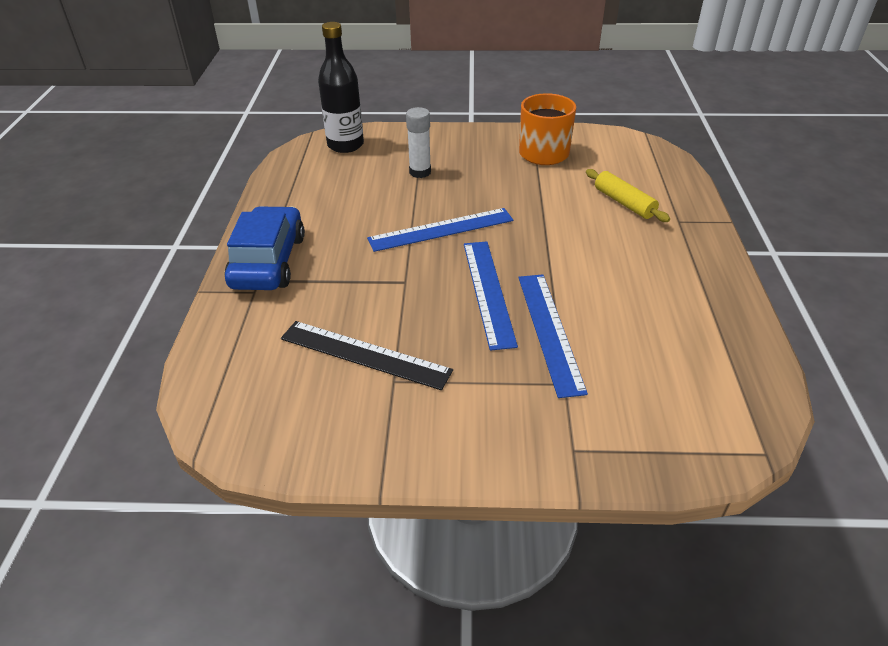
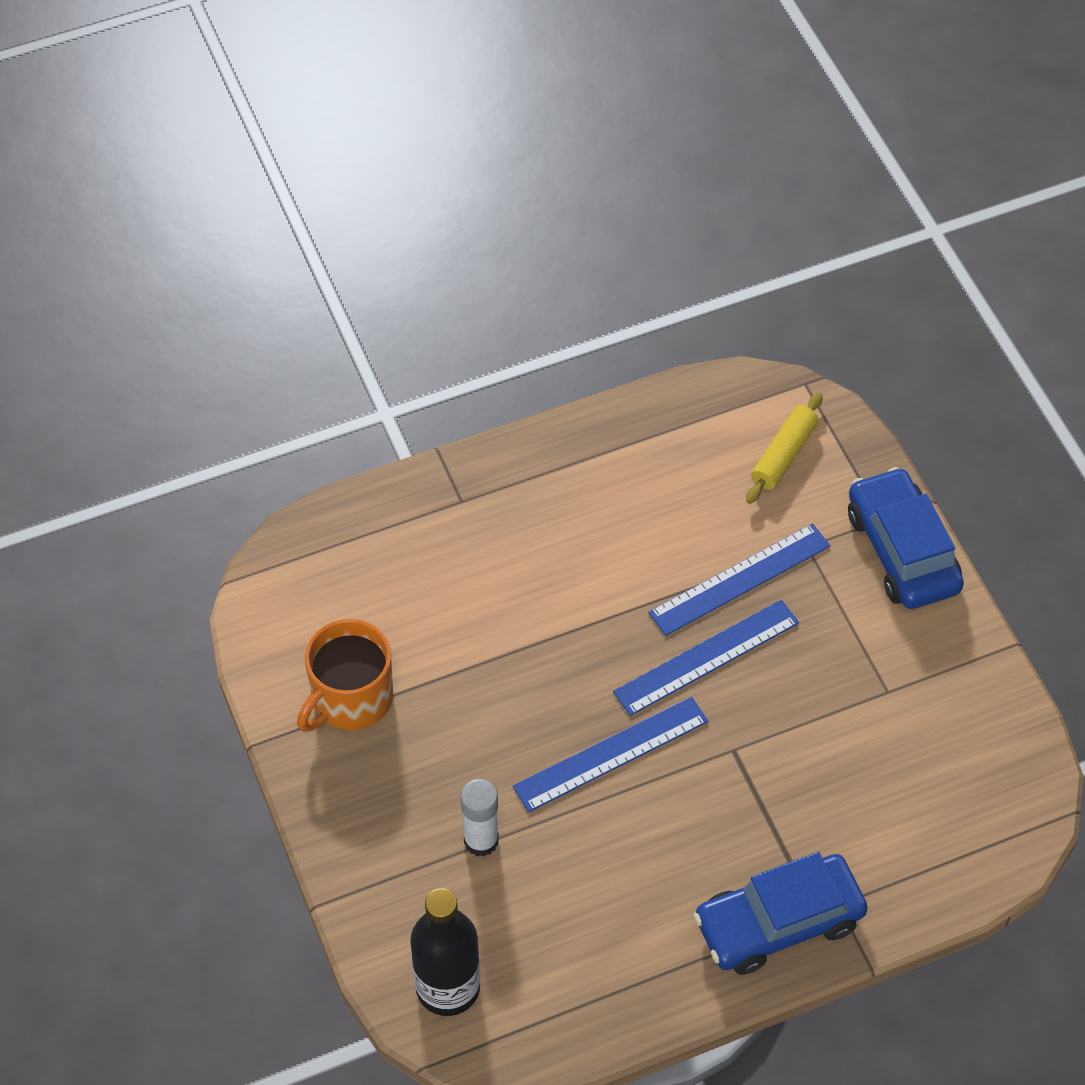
camera: 115 degrees left, 15 degrees up
black ruler [281,321,453,390] -> none
blue ruler [367,208,513,252] -> blue ruler turned 75 degrees counterclockwise [513,696,708,812]
yellow rolling pin [586,169,670,222] -> yellow rolling pin moved to [746,392,823,504]
none -> blue car [848,467,964,609]

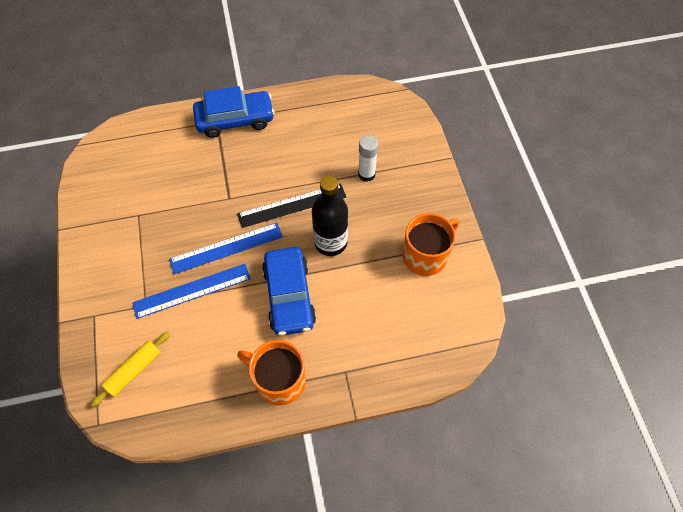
camera: 170 degrees left, 5 degrees up
black bottle [410,888,480,1016] -> black bottle moved to [312,176,348,256]
blue ruler [513,696,708,812] -> black ruler [237,183,346,228]
blue car [848,467,964,609] -> blue car moved to [262,247,316,336]
none -> orange mug [237,340,306,406]

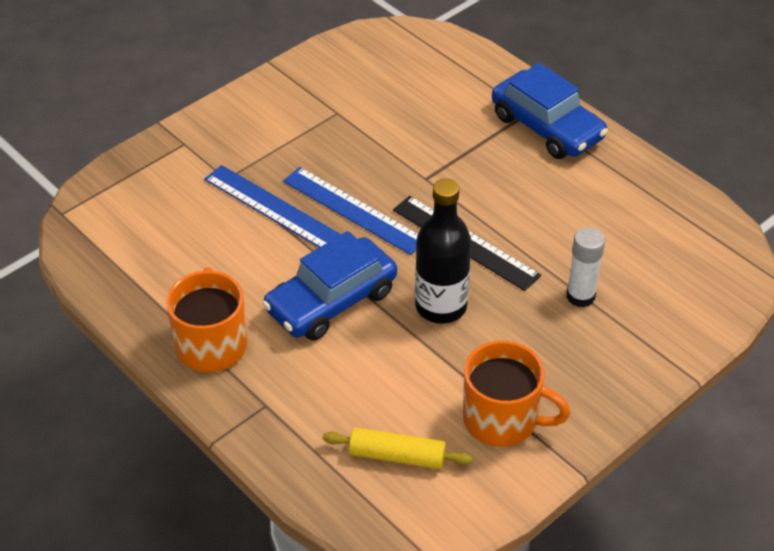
camera: 60 degrees right, 15 degrees down
yellow rolling pin [91,332,170,407] -> yellow rolling pin moved to [323,427,473,469]

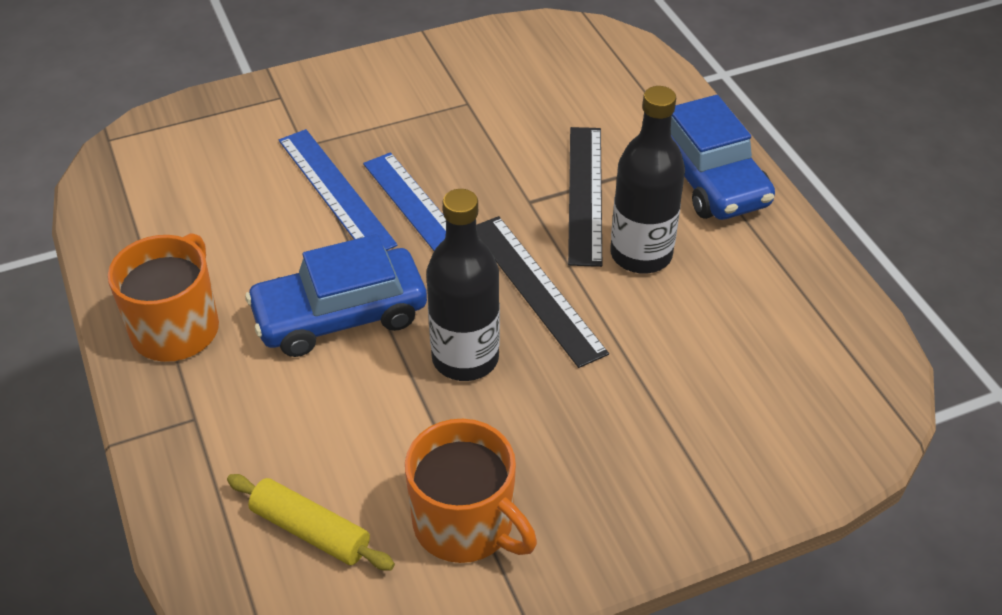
camera: 20 degrees right, 0 degrees up
white glue stick [566,227,605,307] -> none
none -> black ruler [568,127,602,267]
none -> black bottle [610,86,685,274]

